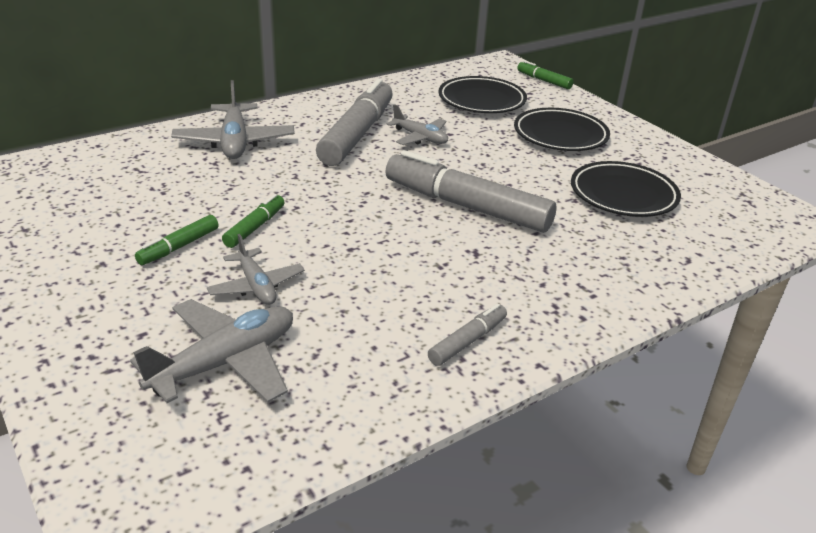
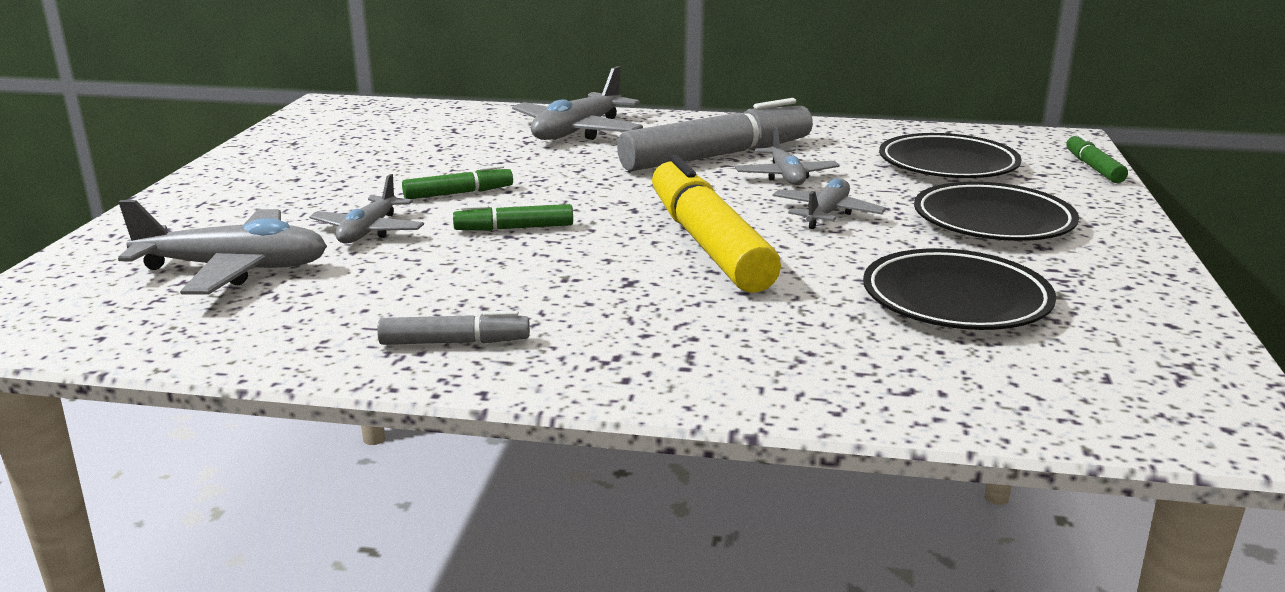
camera: 45 degrees right, 10 degrees down
green marker [135,215,219,265] -> green marker moved to [453,204,573,231]
grey marker [385,150,556,233] -> yellow marker [652,155,781,293]
none -> grey plane [773,178,886,229]

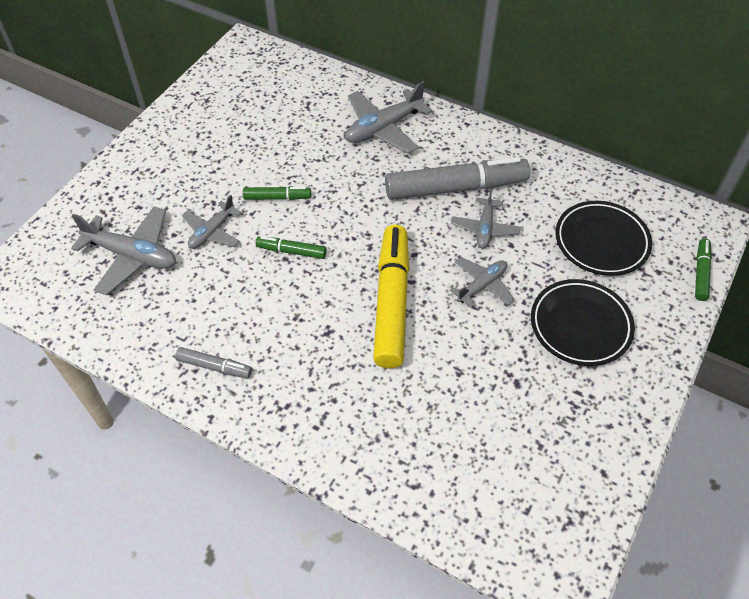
camera: 20 degrees right, 30 degrees up
black plate [863,248,1056,330] -> none

